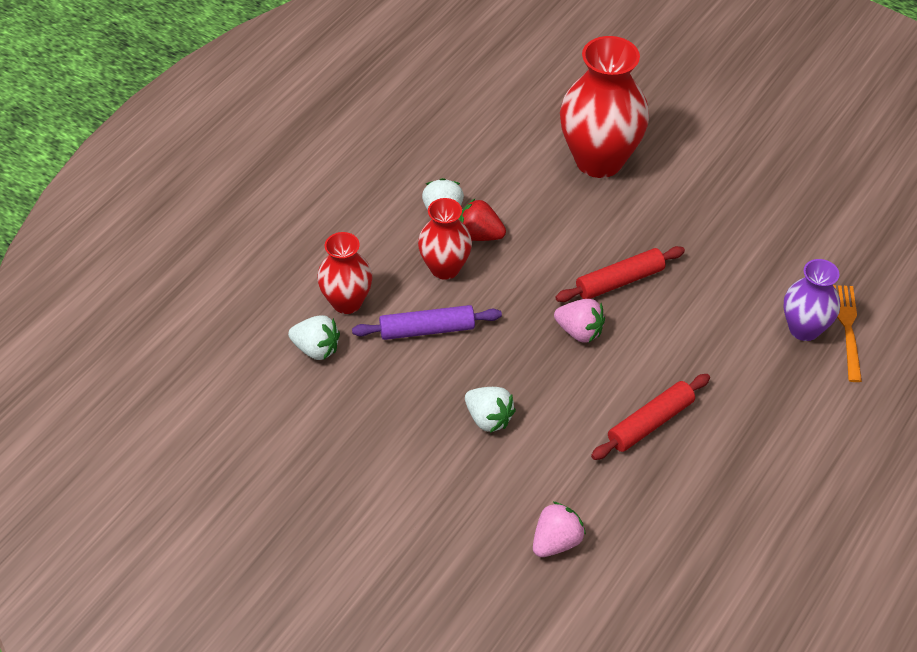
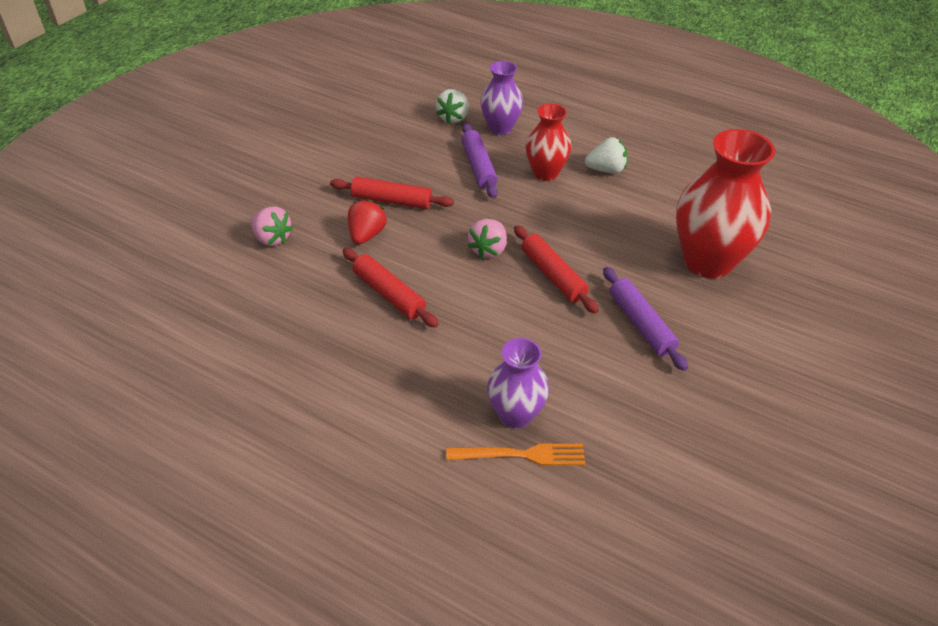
camera: 85 degrees right, 5 degrees down
red vase [317,232,372,314] -> purple vase [480,61,523,135]
red strawberry [459,199,506,241] -> red strawberry moved to [348,199,386,245]
white strawberry [465,387,516,433] -> red rolling pin [330,176,454,209]
none -> purple rolling pin [603,267,688,371]

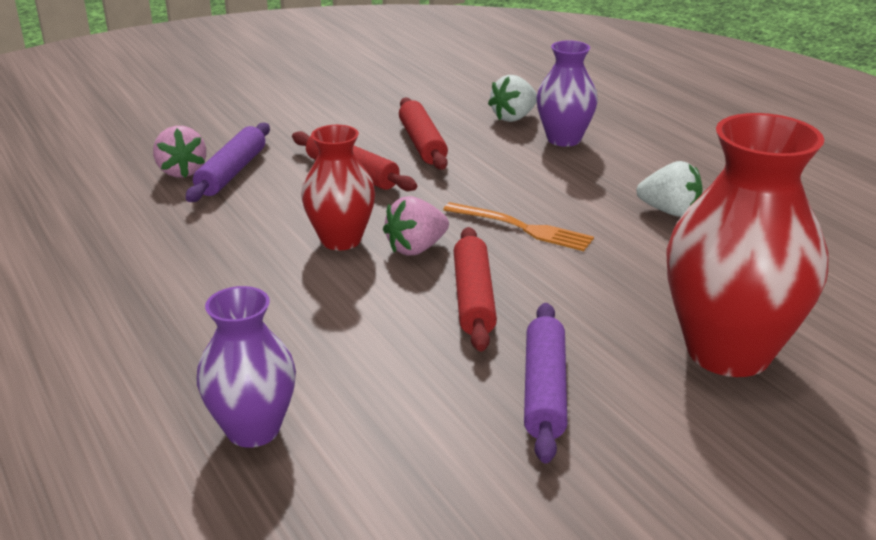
camera: 30 degrees right, 15 degrees down
red rolling pin [343,248,439,328] -> red rolling pin moved to [399,97,448,170]
red strawberry [348,199,386,245] -> none
orange fork [446,444,585,465] -> orange fork moved to [443,202,594,251]
purple rolling pin [461,123,498,198] -> purple rolling pin moved to [186,123,270,202]
red vase [526,103,571,181] -> red vase moved to [301,125,375,250]

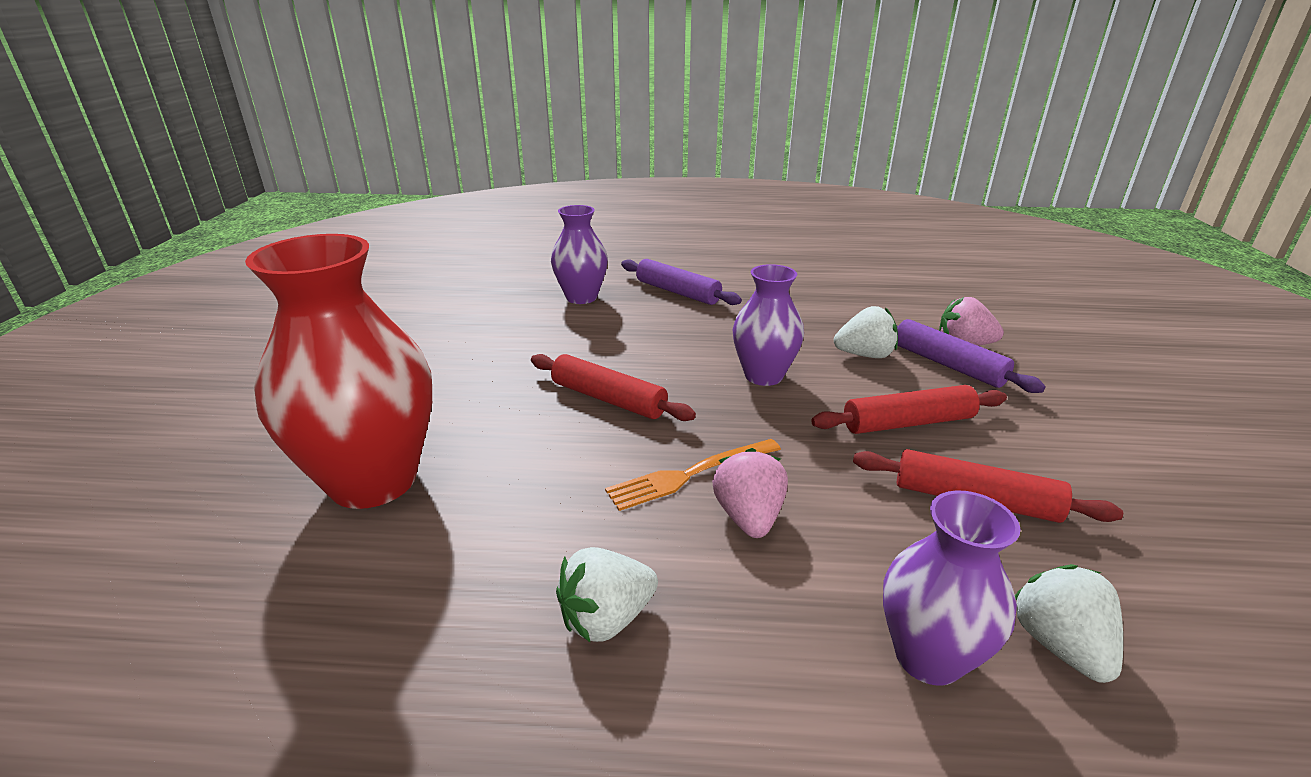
camera: 125 degrees right, 0 degrees up
red vase [301,125,375,250] -> purple vase [733,264,804,386]
pink strawberry [383,196,449,256] -> pink strawberry moved to [712,448,788,538]
purple rolling pin [524,303,567,464] -> purple rolling pin moved to [621,259,742,305]
none -> white strawberry [834,306,898,358]

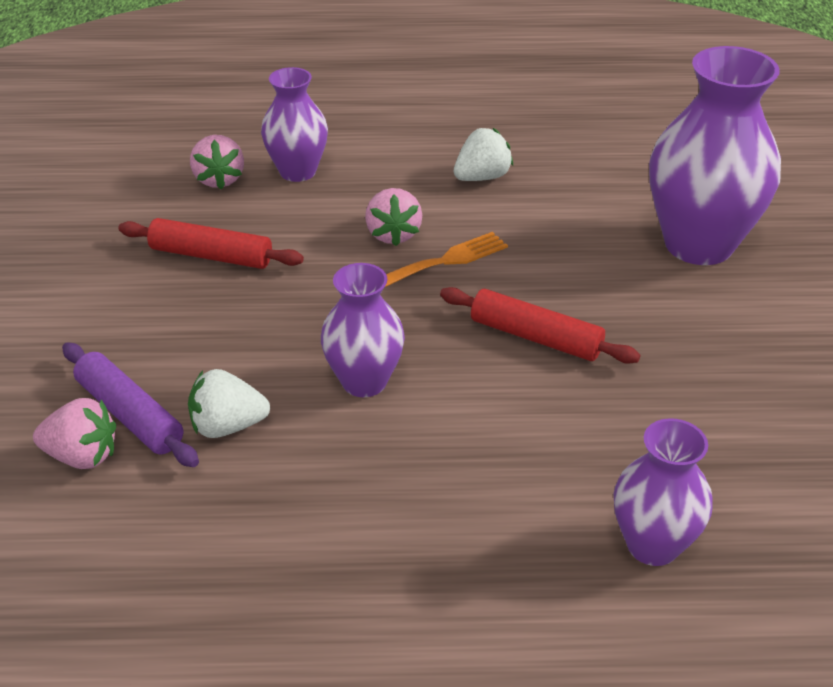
camera: 175 degrees right, 10 degrees up
red vase [245,234,432,509] -> purple vase [649,46,781,265]
purple rolling pin [621,259,742,305] -> none
red rolling pin [811,385,1007,434] -> none
white strawberry [1015,564,1123,683] -> pink strawberry [190,135,244,189]

